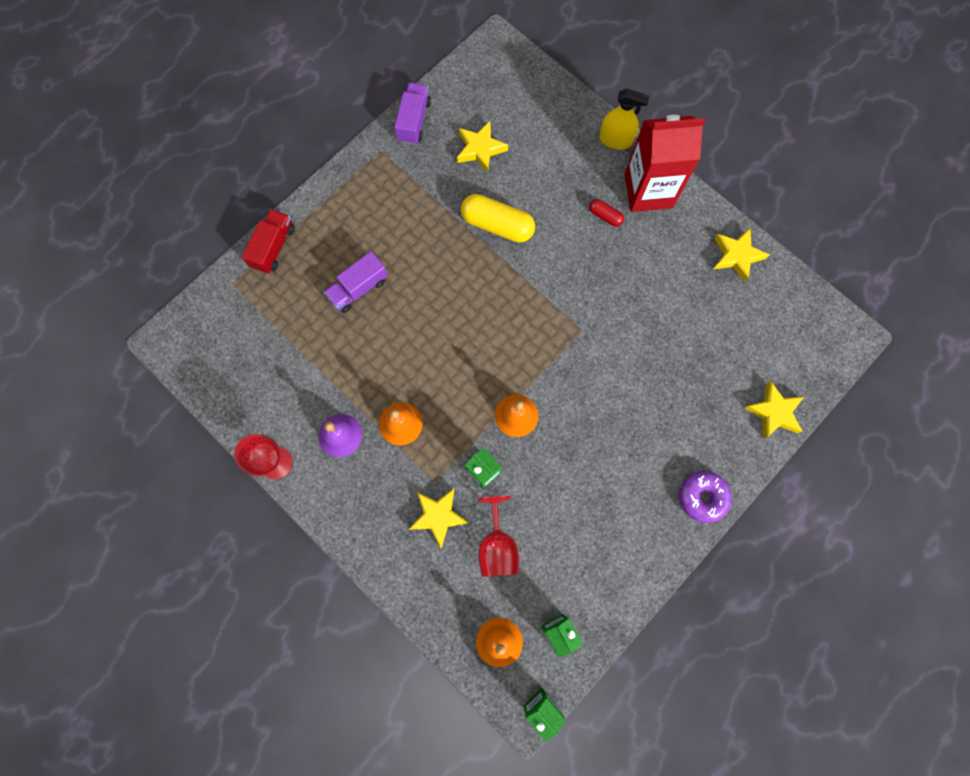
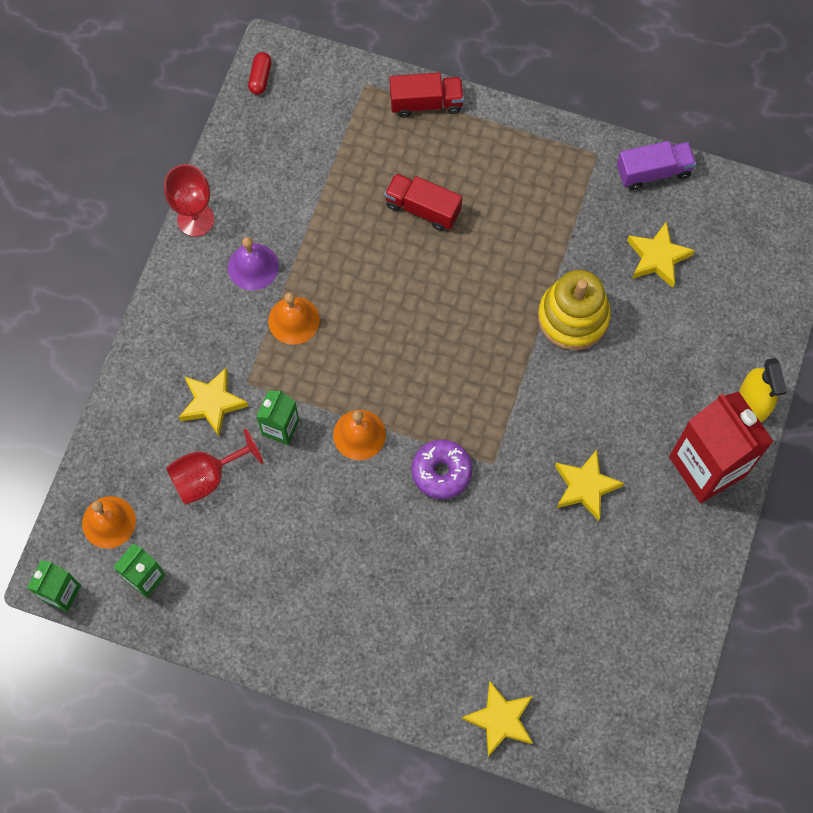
camera: 65 degrees right, 5 degrees down
purple truck [324,251,388,313] -> red truck [384,173,462,231]
yellow capsule [461,194,535,243] -> yellow stacking toy [538,270,611,350]
red capsule [589,199,624,227] -> red capsule moved to [248,52,272,95]
purple donut [679,471,732,523] -> purple donut moved to [412,440,472,499]
yellow star [714,228,769,282] -> yellow star moved to [555,450,624,521]

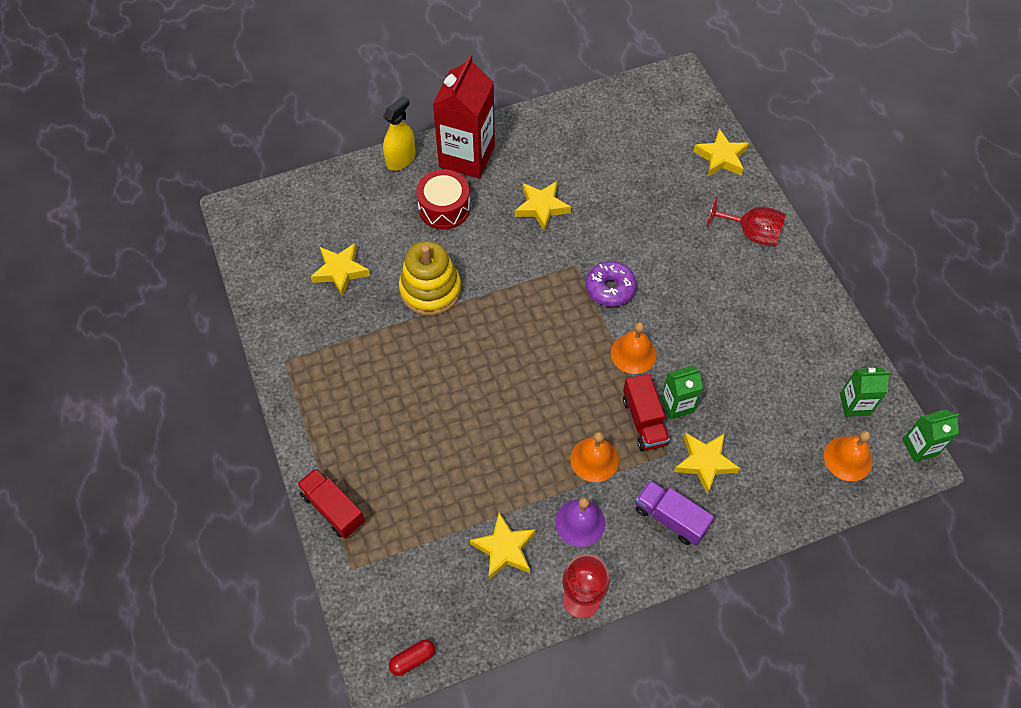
camera: 130 degrees left, 10 degrees down
red goblet [166,429,263,505] -> red goblet moved to [707,197,786,247]
red truck [384,173,462,231] -> red truck moved to [623,374,670,451]
purple truck [617,141,696,190] -> purple truck moved to [635,480,714,546]
none -> red drum [416,169,470,230]
none -> yellow star [470,513,536,579]

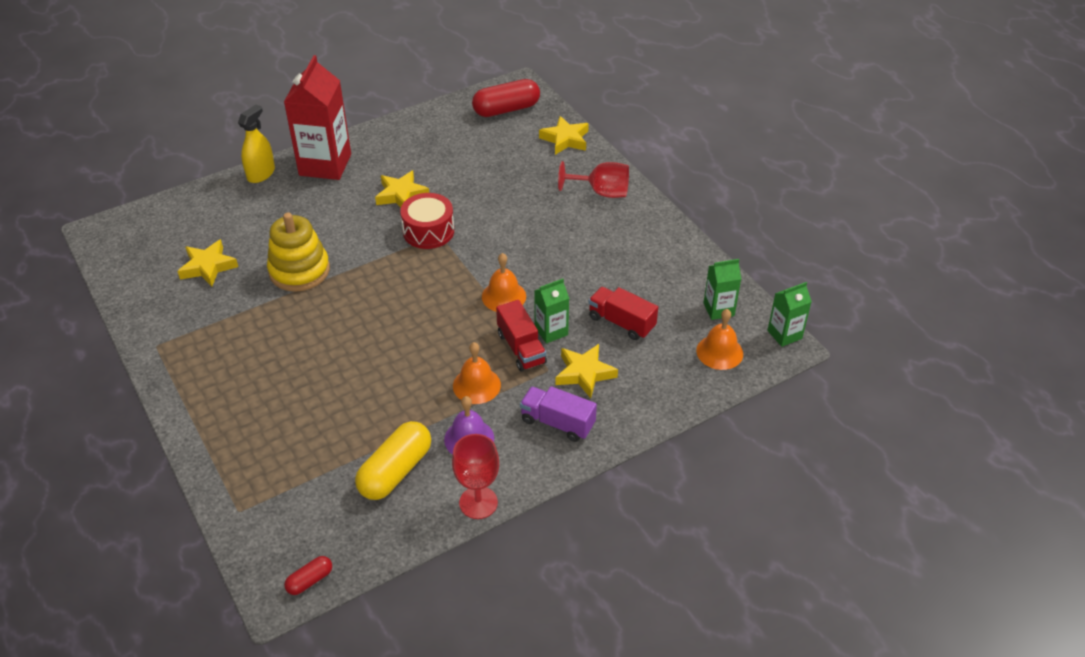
camera: 10 degrees left, 15 degrees down
red truck [296,468,365,539] -> red truck moved to [588,287,658,340]
red drum [416,169,470,230] -> red drum moved to [400,193,454,249]
yellow star [470,513,536,579] -> yellow capsule [355,421,431,500]
purple donut [586,261,637,307] -> none
none -> red capsule [472,79,540,117]

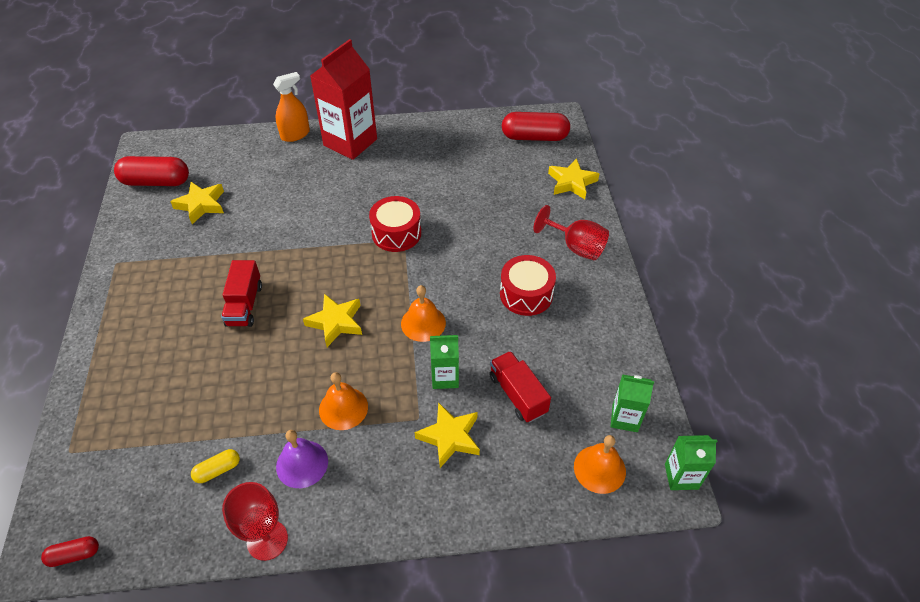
camera: 25 degrees right, 5 degrees up
yellow spray bottle [238,105,275,183] -> orange spray bottle [273,72,310,142]
yellow stacking toy [267,213,330,292] -> none
yellow capsule [355,421,431,500] -> yellow capsule [191,449,240,483], size x0.50
yellow star [375,170,429,207] -> yellow star moved to [303,294,362,347]
red truck [496,300,547,371] -> red truck moved to [221,260,262,327]
purple truck [520,386,597,442] -> none
none -> red capsule [114,156,189,186]
none -> red drum [500,255,556,316]

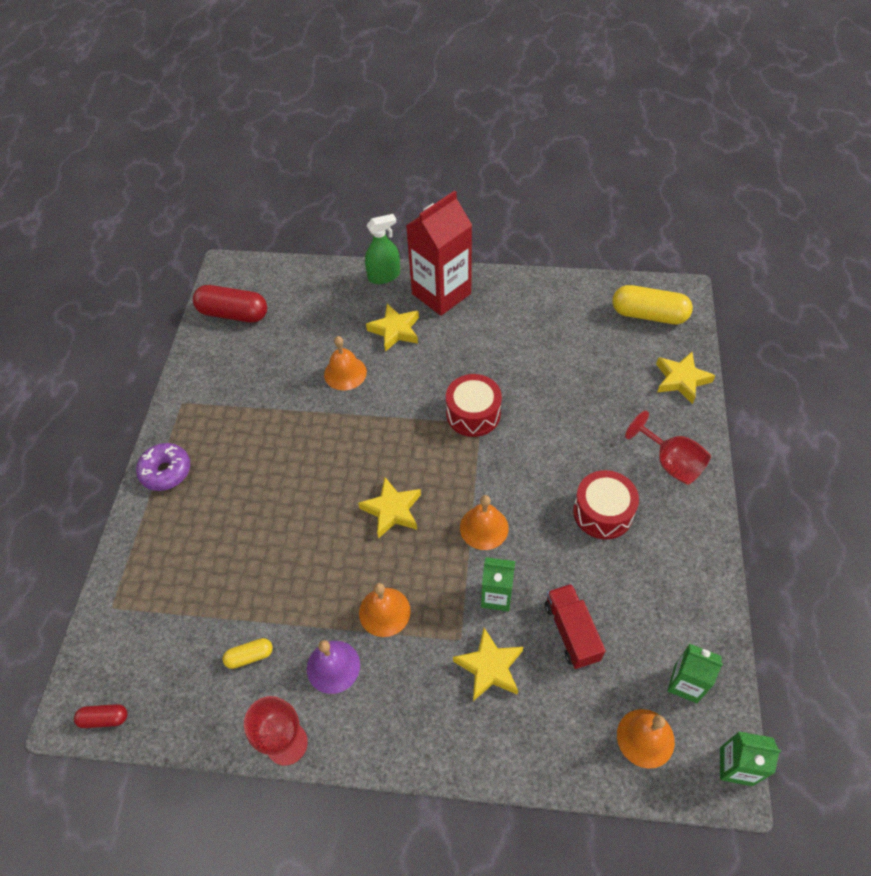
camera: 15 degrees right, 5 degrees up
yellow star [170,182,224,224] -> yellow star moved to [366,304,419,352]
red truck [221,260,262,327] -> none
orange spray bottle [273,72,310,142] -> green spray bottle [365,214,400,284]
red capsule [502,112,570,141] -> yellow capsule [612,285,693,324]
none -> purple donut [136,443,190,491]
none -> orange bell [324,336,367,390]

